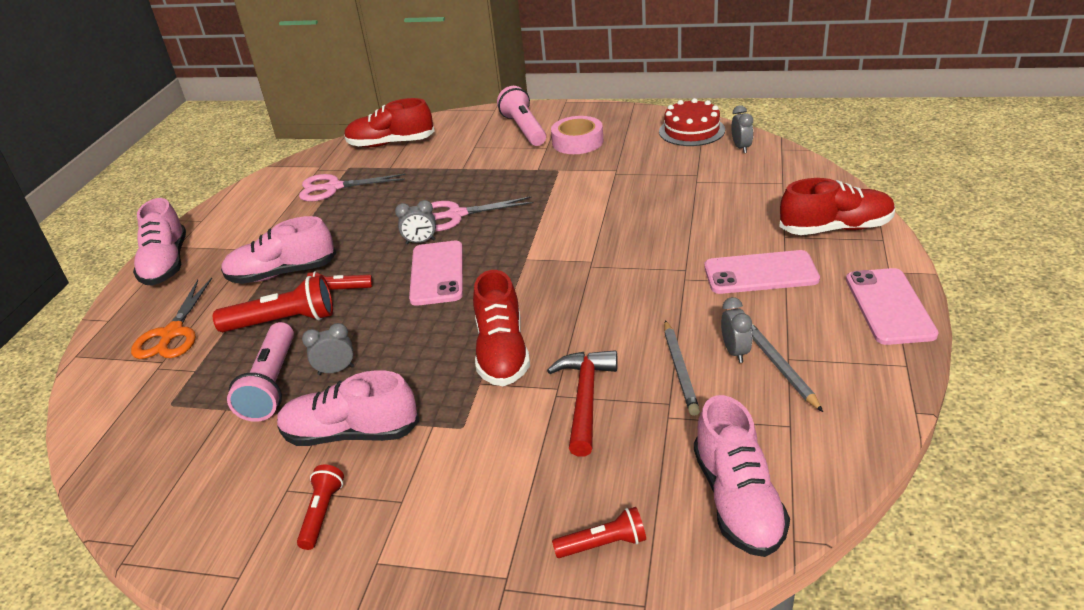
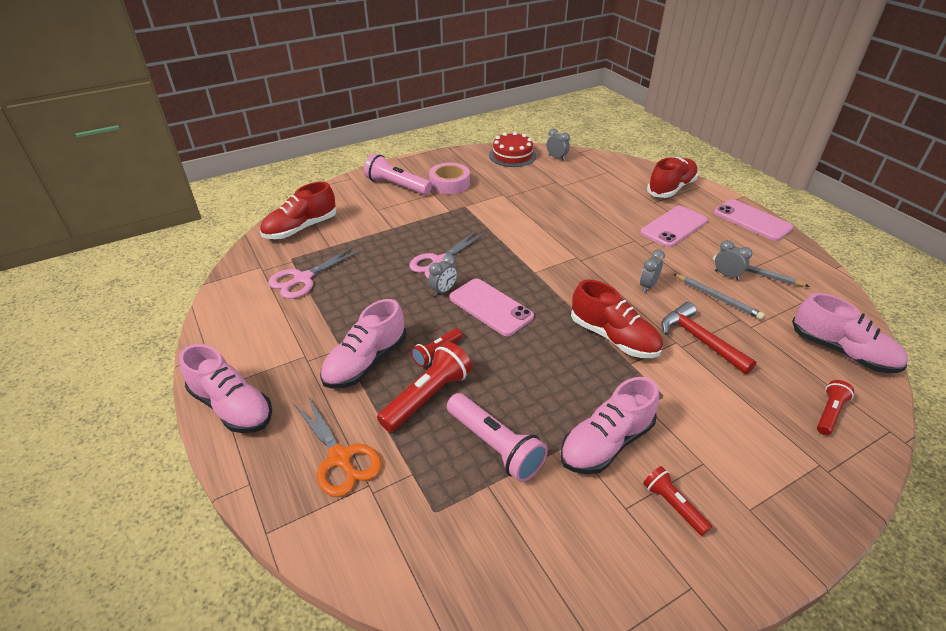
camera: 45 degrees left, 5 degrees up
grey clock [302,323,354,375] -> grey clock moved to [640,249,665,293]

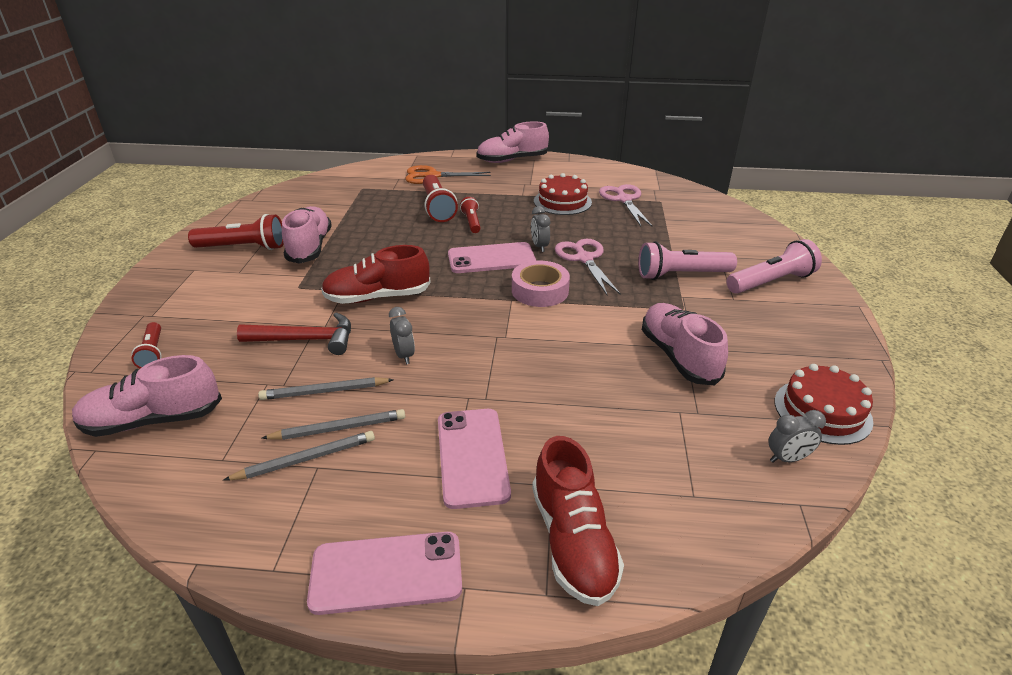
camera: 125 degrees right, 5 degrees down
red shoe [260,182,336,239] -> none
pink shoe [320,299,406,389] -> pink shoe moved to [642,303,728,385]
pink tape [429,163,470,194] -> pink tape moved to [512,261,570,307]
pink flashlight [447,393,548,482] -> pink flashlight moved to [638,241,737,280]
red flashlight [643,466,712,536] -> red flashlight [188,214,284,250], size x1.73
grey clock [715,240,752,280] -> grey pencil [261,409,405,440]
none -> red cake [534,173,592,215]

